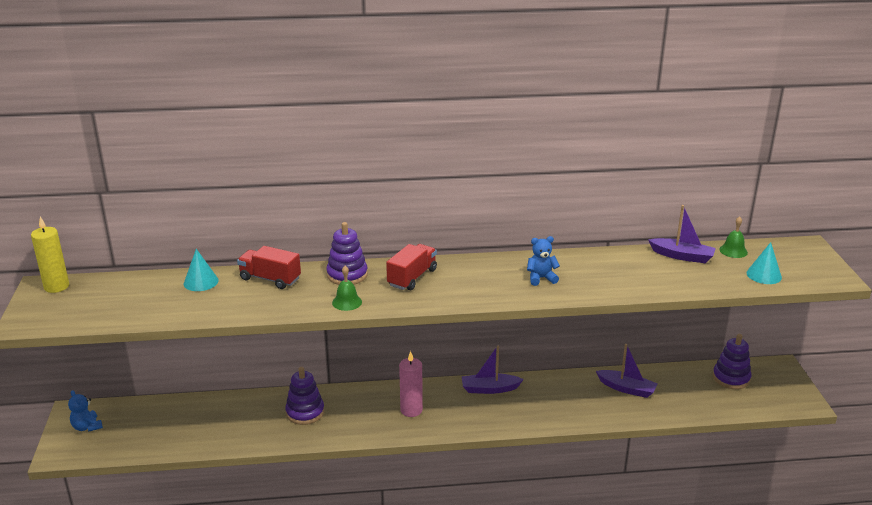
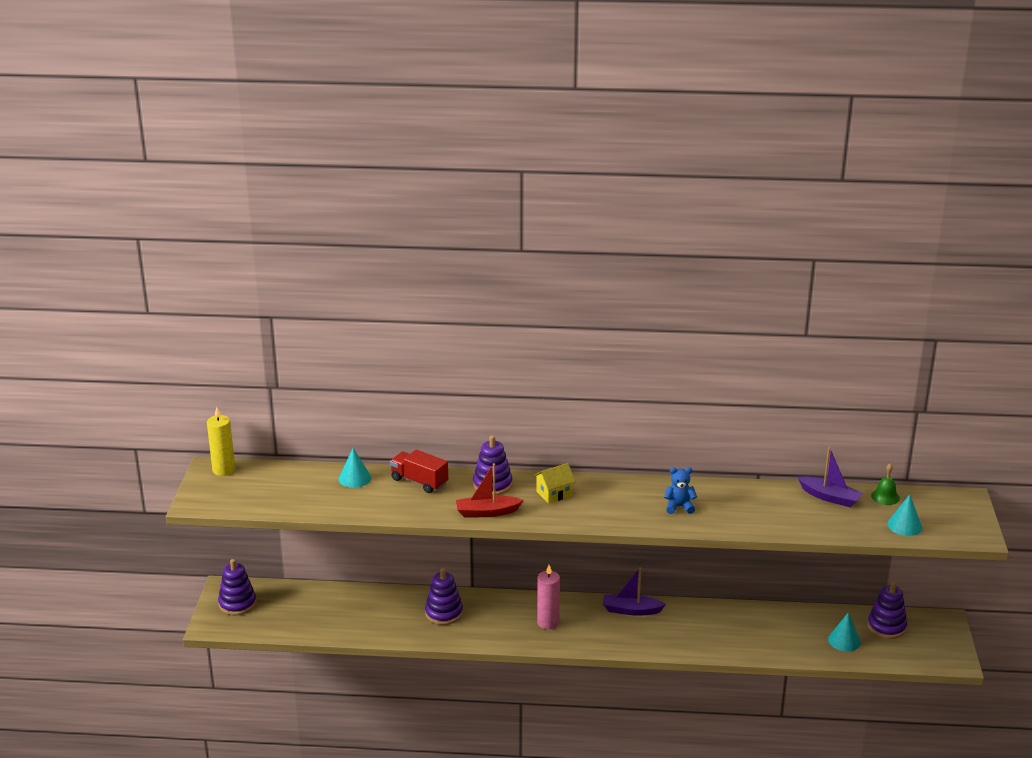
camera: 10 degrees right, 0 degrees up
blue teddy bear [68,390,103,432] -> purple stacking toy [218,559,257,615]
green bell [332,266,362,311] -> red boat [456,463,524,517]
red truck [386,244,437,290] -> yellow house [534,463,576,504]
purple boat [596,344,658,398] -> none
none -> turquoise cone [828,612,861,651]

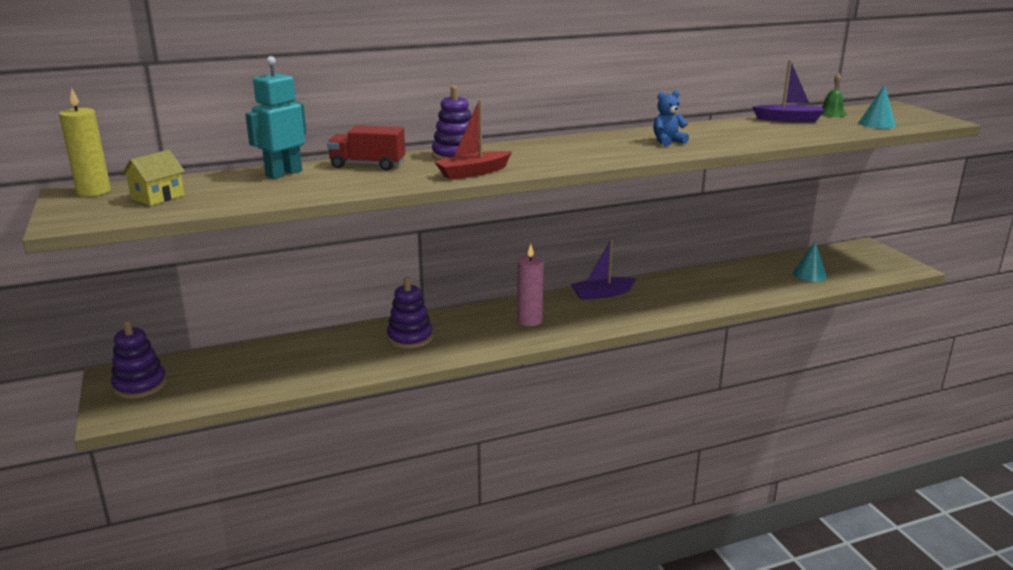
camera: 25 degrees left, 5 degrees down
turquoise cone [339,448,371,488] -> turquoise robot [245,56,306,179]
yellow house [534,463,576,504] -> yellow house moved to [122,150,185,206]
purple stacking toy [867,581,907,639] -> none

